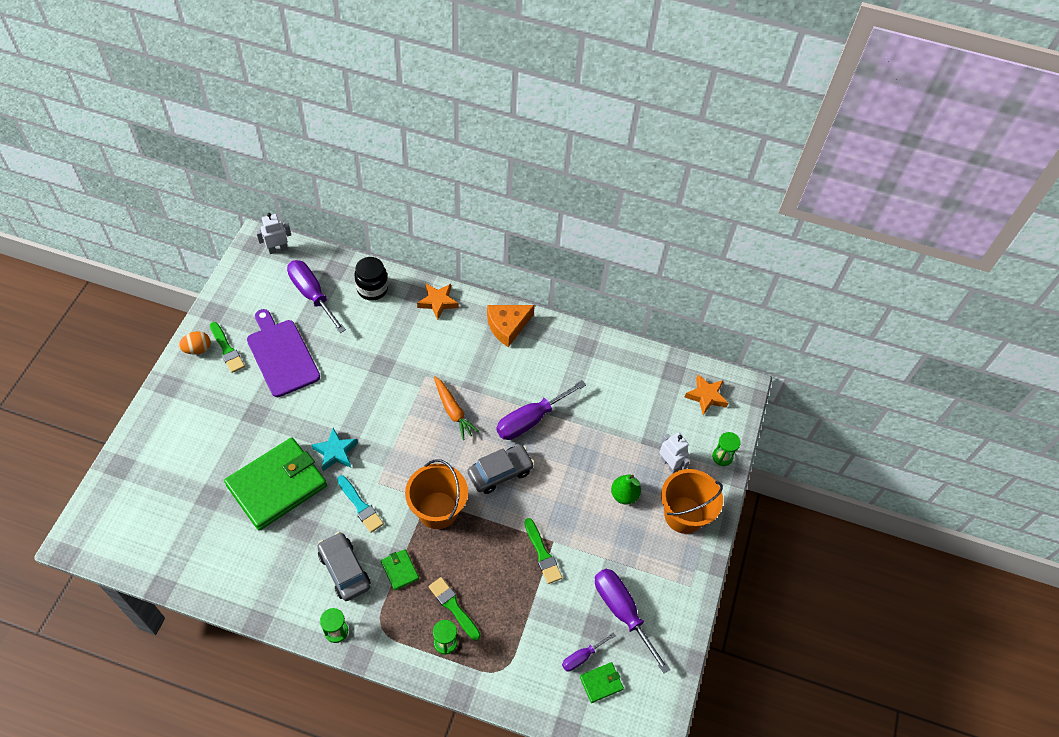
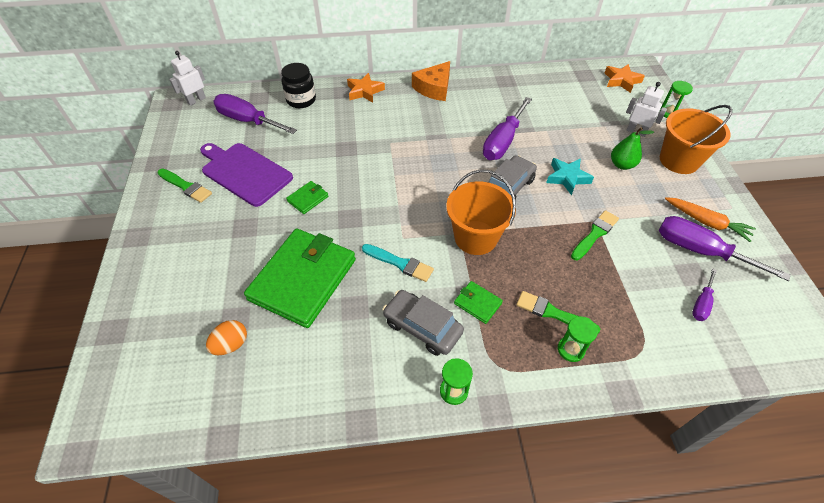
camera: 20 degrees left, 5 degrees down
orange egg [179,331,211,354] -> orange egg moved to [206,320,247,355]
turquoise star [312,428,358,471] -> turquoise star moved to [546,158,594,195]
orange carrot [434,376,479,440] -> orange carrot moved to [665,197,756,242]
green brush [524,518,562,584] -> green brush turned 90 degrees counterclockwise [571,210,619,260]
green wallet [580,662,624,703] -> green wallet moved to [286,181,328,214]

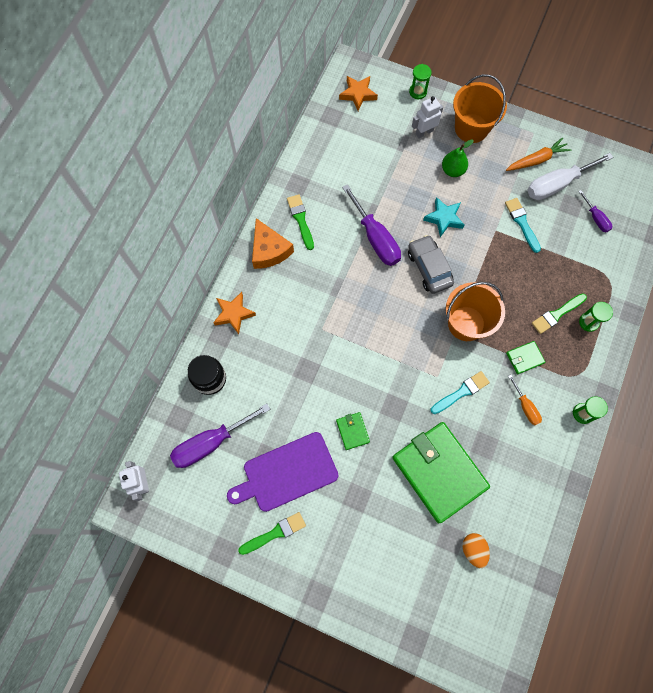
camera: 60 degrees left, 20 degrees up
grey car [383,290,464,356] -> orange screwdriver [508,375,542,425]
green brush [571,210,619,260] -> green brush moved to [287,195,314,250]
purple screwdriver [659,216,791,281] -> white screwdriver [527,153,614,200]
none -> turquoise brush [505,198,541,253]

